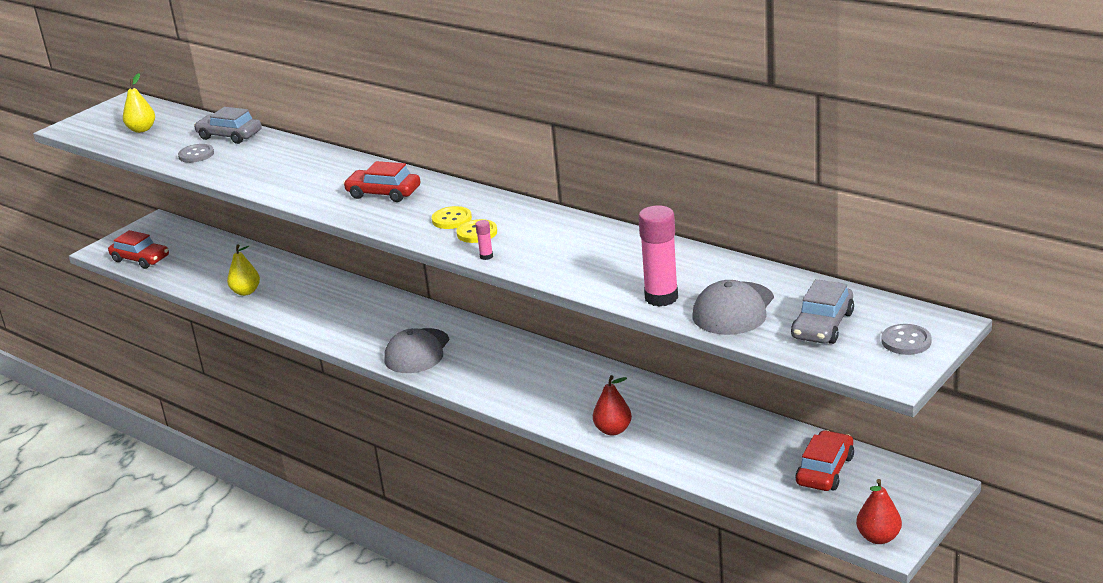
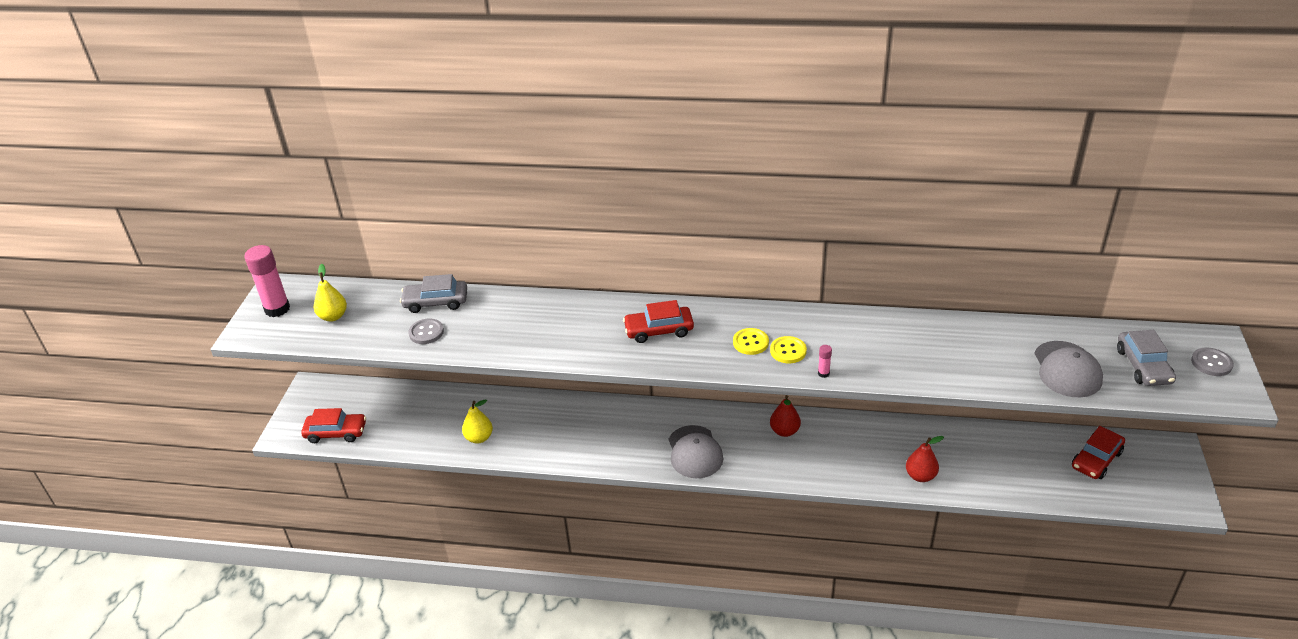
camera: 30 degrees left, 10 degrees up
pink glue stick [638,206,678,307] -> pink glue stick moved to [244,245,290,317]
red car [795,430,854,491] -> red car turned 135 degrees counterclockwise [1072,426,1125,479]
red pear [856,479,902,544] -> red pear moved to [770,395,801,437]

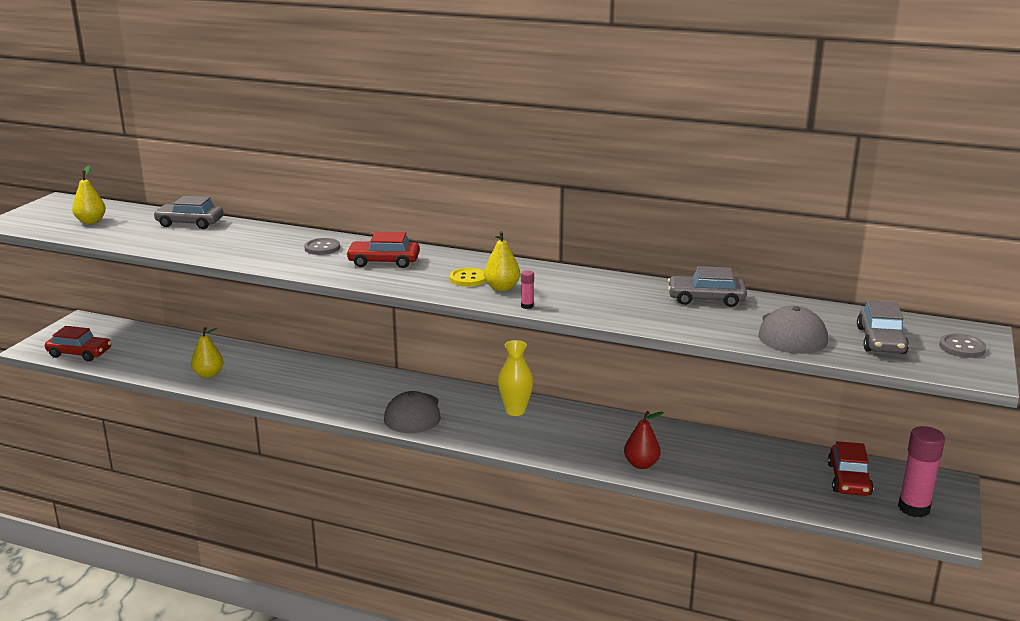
camera: 10 degrees right, 15 degrees down
pink glue stick [244,245,290,317] -> pink glue stick moved to [898,426,945,518]
grey button [408,319,444,344] -> grey button moved to [304,238,340,255]
yellow button [770,336,807,363] -> yellow pear [484,231,520,291]
red pear [770,395,801,437] -> yellow vase [498,340,533,416]
red car [1072,426,1125,479] -> red car turned 45 degrees counterclockwise [828,441,874,496]
none -> grey car [668,266,747,307]

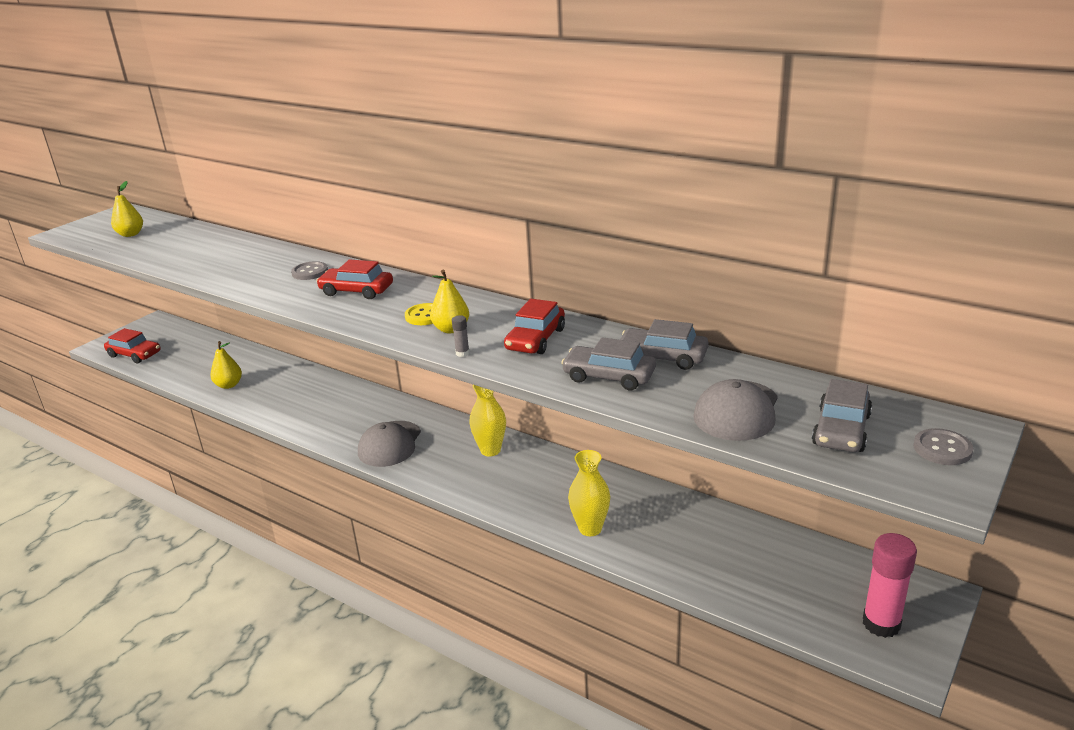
camera: 15 degrees right, 5 degrees up
grey car [153,196,223,229] -> grey car moved to [561,337,656,390]
pink glue stick [521,270,534,309] -> grey glue stick [452,315,470,357]
red pear [624,411,664,469] -> yellow vase [568,450,610,536]
red car [828,441,874,496] -> red car moved to [504,299,565,354]

